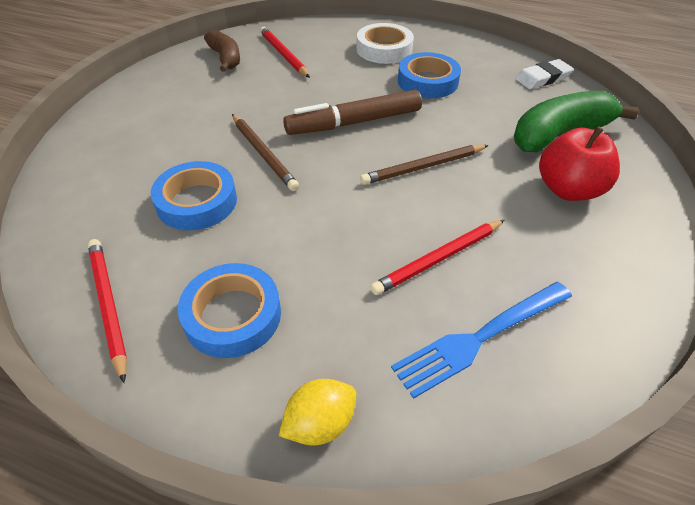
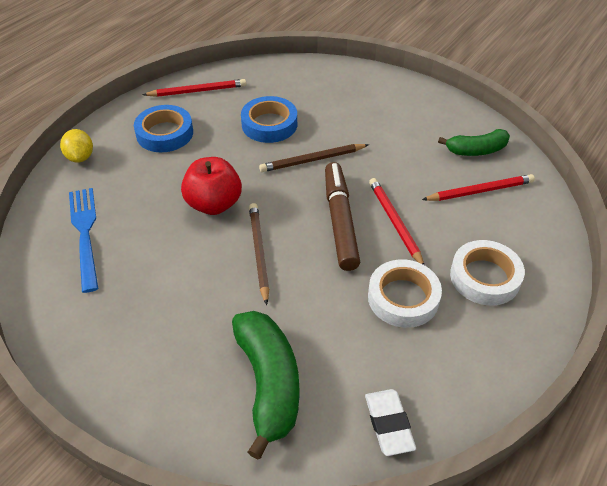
camera: 105 degrees right, 0 degrees up
brown banana [204,29,240,72] -> green banana [438,129,510,156]
red pencil [370,220,505,295] -> red pencil moved to [369,178,424,265]
blue tape [398,52,461,98] -> white tape [368,259,442,328]
red apple [539,126,620,201] -> red apple moved to [181,157,242,215]

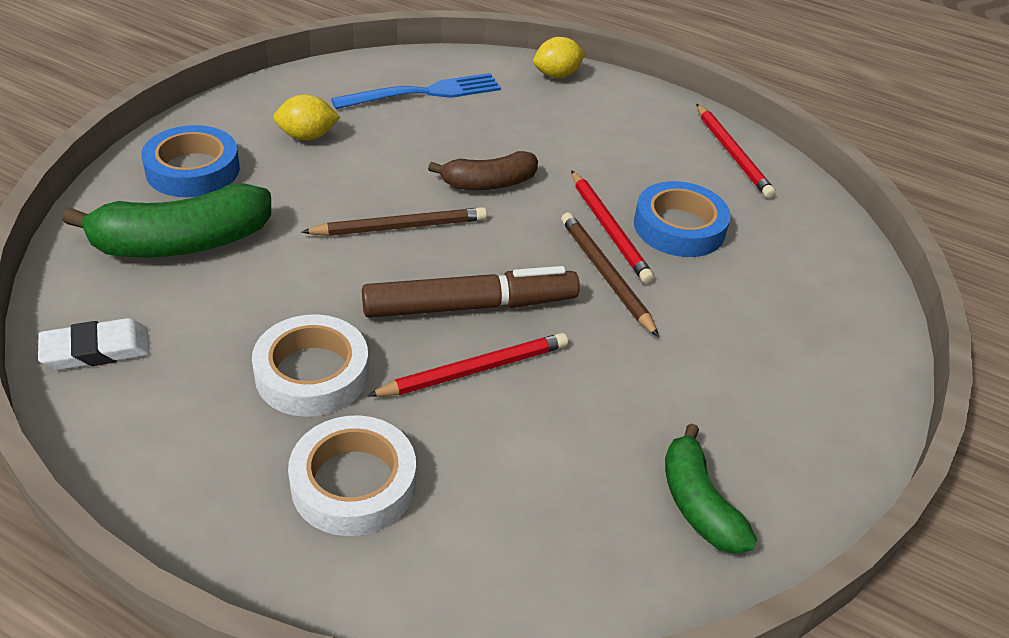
camera: 80 degrees right, 5 degrees down
blue tape [134,105,193,152] -> blue tape moved to [141,125,240,197]
red apple [181,157,242,215] -> brown banana [428,151,538,190]
red pencil [422,174,535,201] -> red pencil moved to [571,170,654,284]
none -> yellow lemon [273,94,340,141]

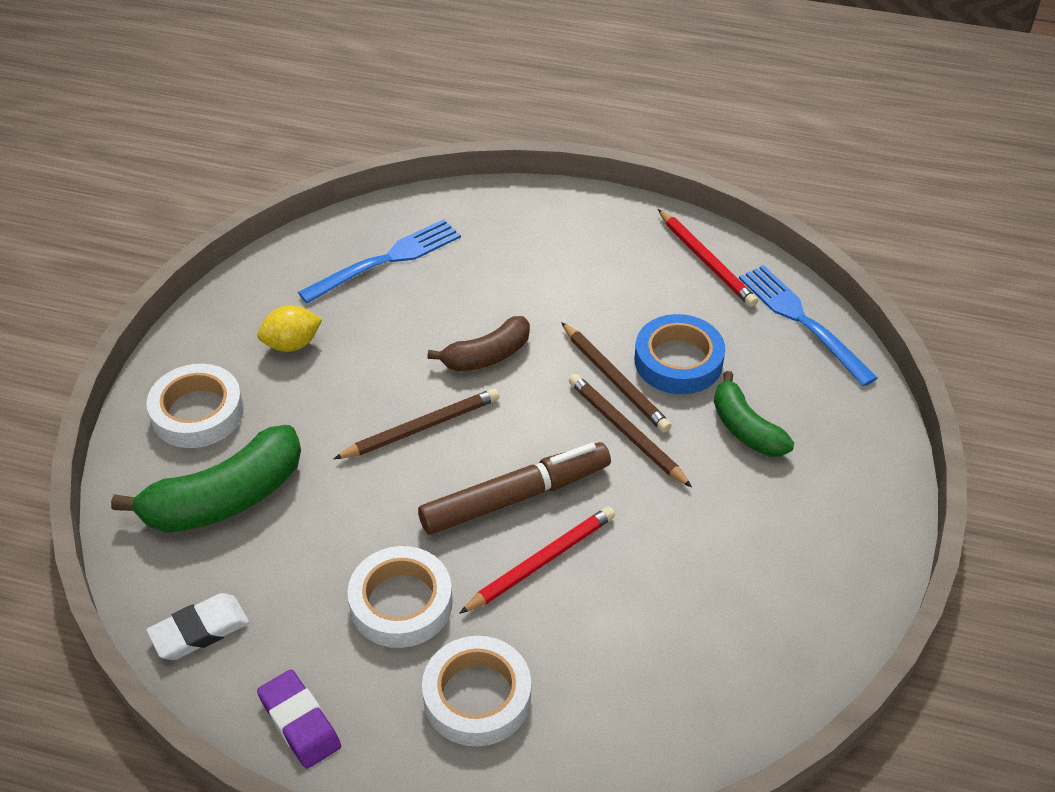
camera: 10 degrees left, 5 degrees up
blue tape [141,125,240,197] -> white tape [146,364,244,448]
yellow lemon [533,37,585,78] -> none
red pencil [571,170,654,284] -> brown pencil [561,322,672,433]
green banana [665,423,757,554] -> green banana moved to [714,371,794,457]
none -> purple eraser [257,670,341,769]
none -> blue fork [739,265,878,387]

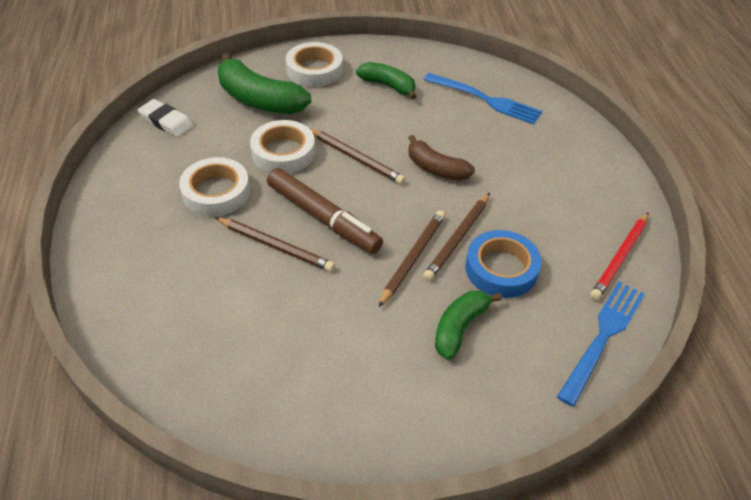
camera: 65 degrees right, 0 degrees up
purple eraser [257,670,341,769] -> none
yellow lemon [258,305,323,352] -> green banana [356,62,417,99]
white tape [422,636,531,746] -> white tape moved to [250,120,315,174]
red pencil [459,506,615,614] -> brown pencil [215,217,335,272]

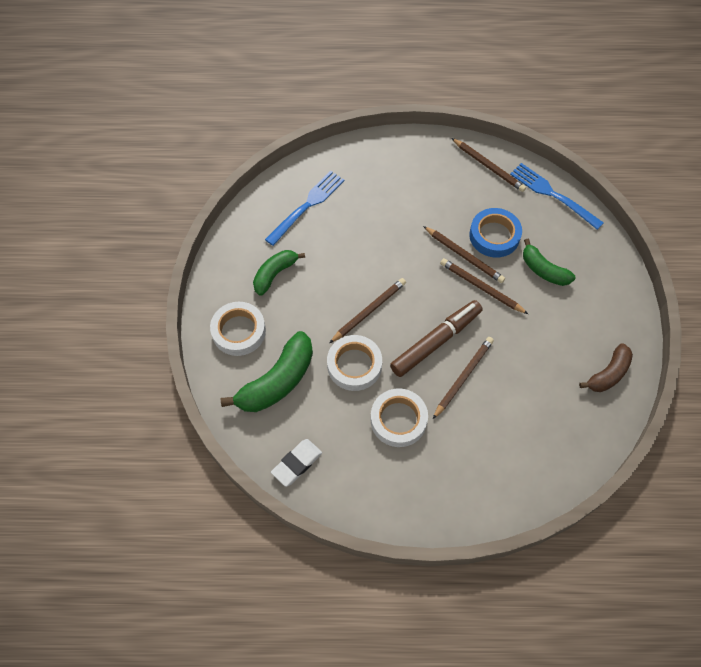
camera: 80 degrees left, 15 degrees up
brown banana [408,135,475,181] -> brown banana moved to [579,343,633,392]
red pencil [590,212,649,300] -> brown pencil [452,138,526,192]

